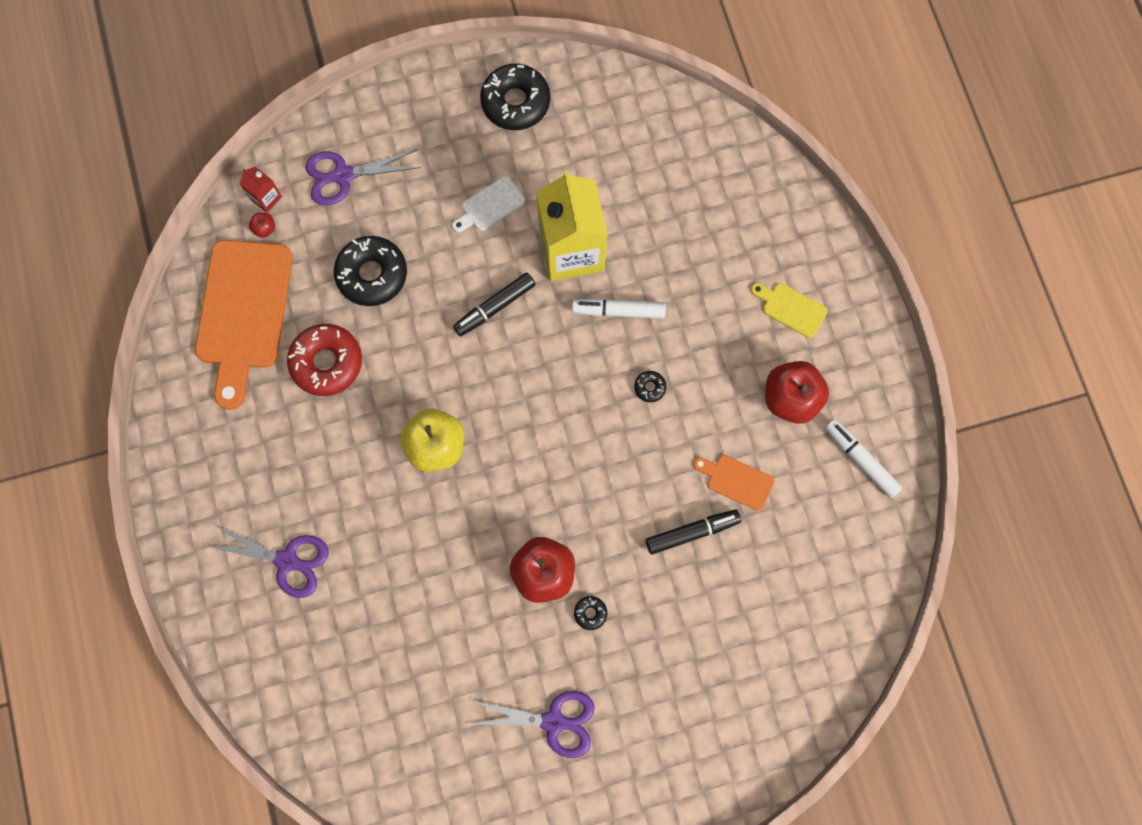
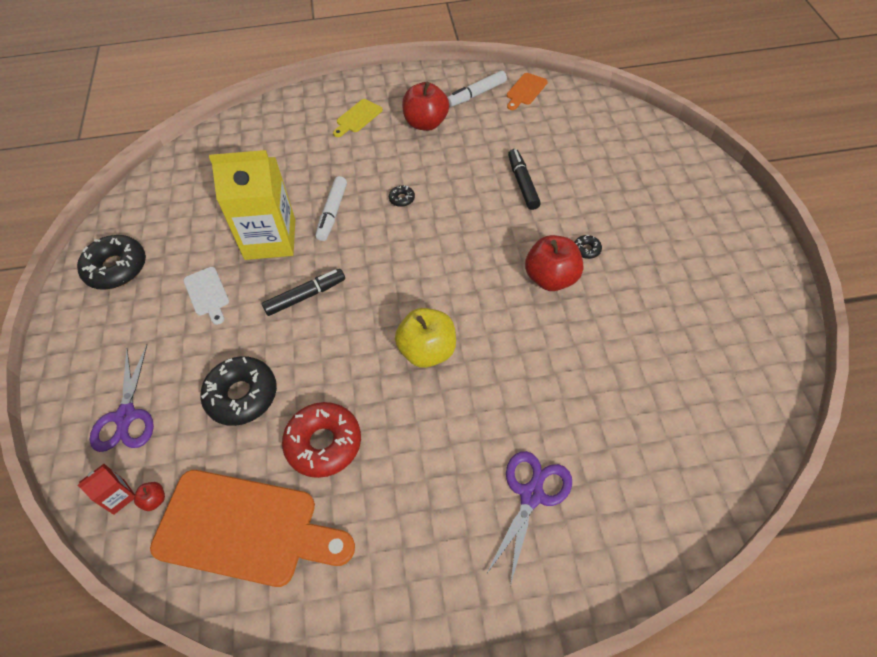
camera: 80 degrees left, 20 degrees down
black marker [453,273,536,337] -> black marker turned 90 degrees counterclockwise [262,269,345,316]
purple scissors [469,691,595,758] -> none
orange cutting board [693,455,774,511] -> orange cutting board moved to [507,73,548,110]

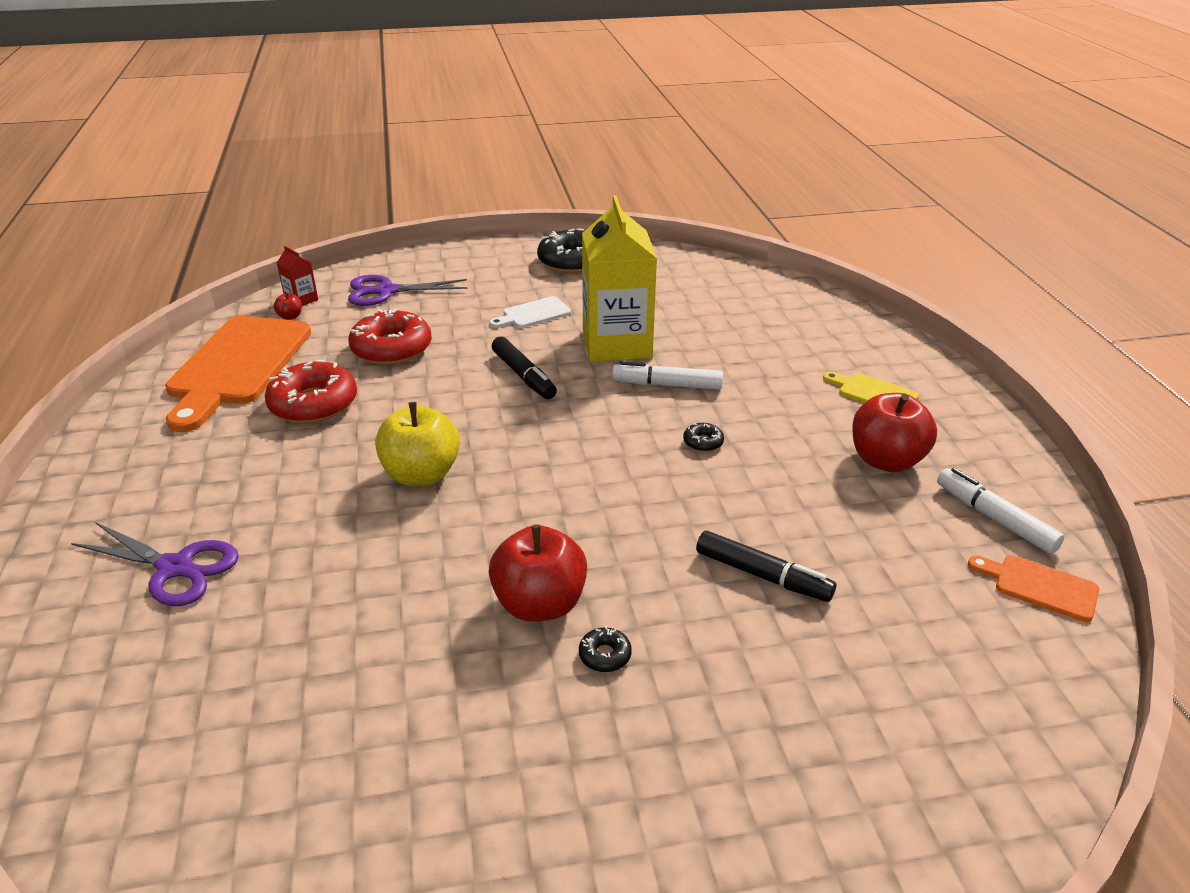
camera: 85 degrees right, 20 degrees down
black donut [200,356,277,426] -> red donut [349,308,432,365]
black marker [508,149,541,210] -> black marker turned 45 degrees clockwise [696,531,836,602]

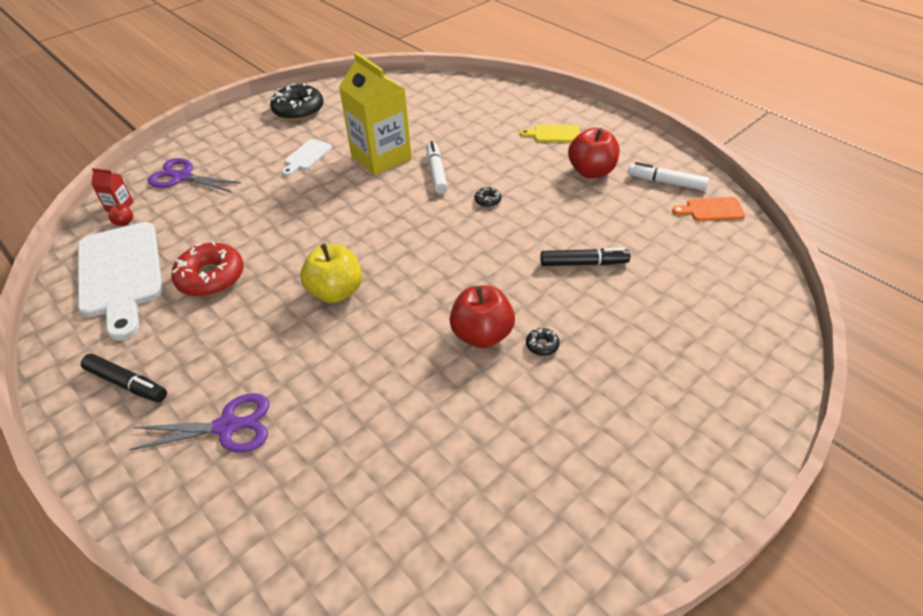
camera: 30 degrees left, 10 degrees up
orange cutting board [165,316,311,432] -> white cutting board [78,222,163,341]
purple scissors [348,275,467,306] -> purple scissors turned 60 degrees clockwise [148,158,241,192]
red donut [349,308,432,365] -> none
black marker [492,337,557,399] -> black marker moved to [81,354,167,402]
white marker [612,361,723,390] -> white marker turned 105 degrees clockwise [426,141,448,194]

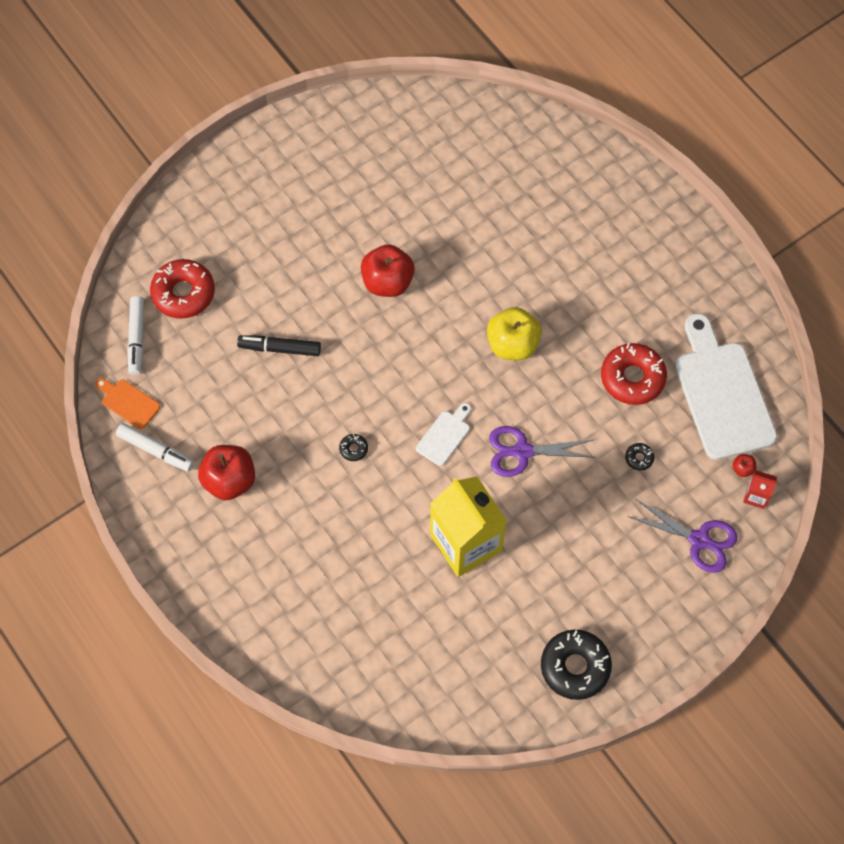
camera: 175 degrees left, 20 degrees up
black marker [81,354,167,402] -> none
purple scissors [129,393,269,453] -> purple scissors moved to [489,426,597,477]
white cutting board [282,139,332,176] -> white cutting board moved to [416,403,471,466]
white marker [426,141,448,194] -> white marker moved to [127,296,144,375]
yellow cutting board [520,125,580,142] -> none
black donut [526,328,560,356] -> black donut moved to [625,443,654,471]
orange cutting board [672,197,745,221] -> orange cutting board turned 150 degrees counterclockwise [95,378,160,429]
none -> red donut [150,259,215,319]

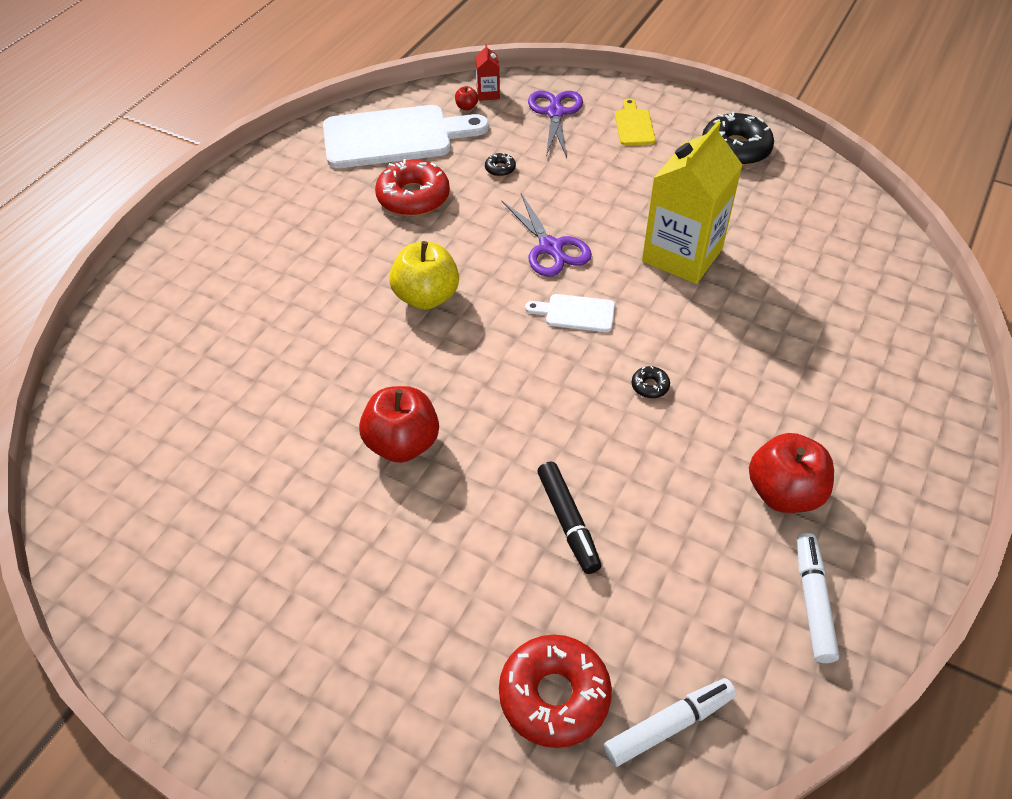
camera: 115 degrees left, 15 degrees down
orange cutting board [95,378,160,429] -> none
white cutting board [675,313,777,460] -> white cutting board turned 150 degrees counterclockwise [323,105,489,168]
none -> yellow cutting board [615,98,656,145]

